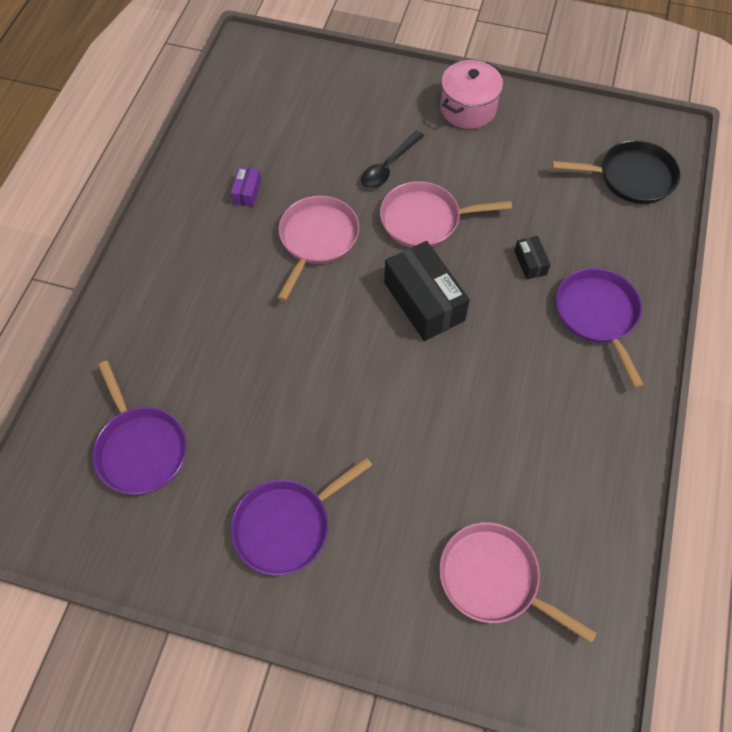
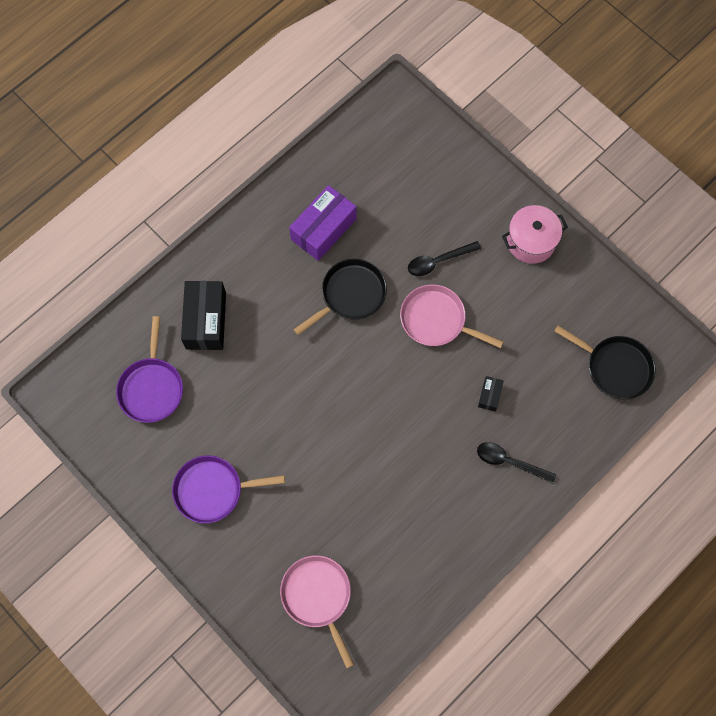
camera: 30 degrees right, 10 degrees up
purple box [231,167,261,207] -> purple box [289,185,356,261], size x2.14
pink pan [277,196,359,301] -> black pan [293,259,387,335]
black box [384,241,470,341] -> black box moved to [181,281,226,350]
purple pan [556,268,644,388] -> black spoon [477,442,556,483]

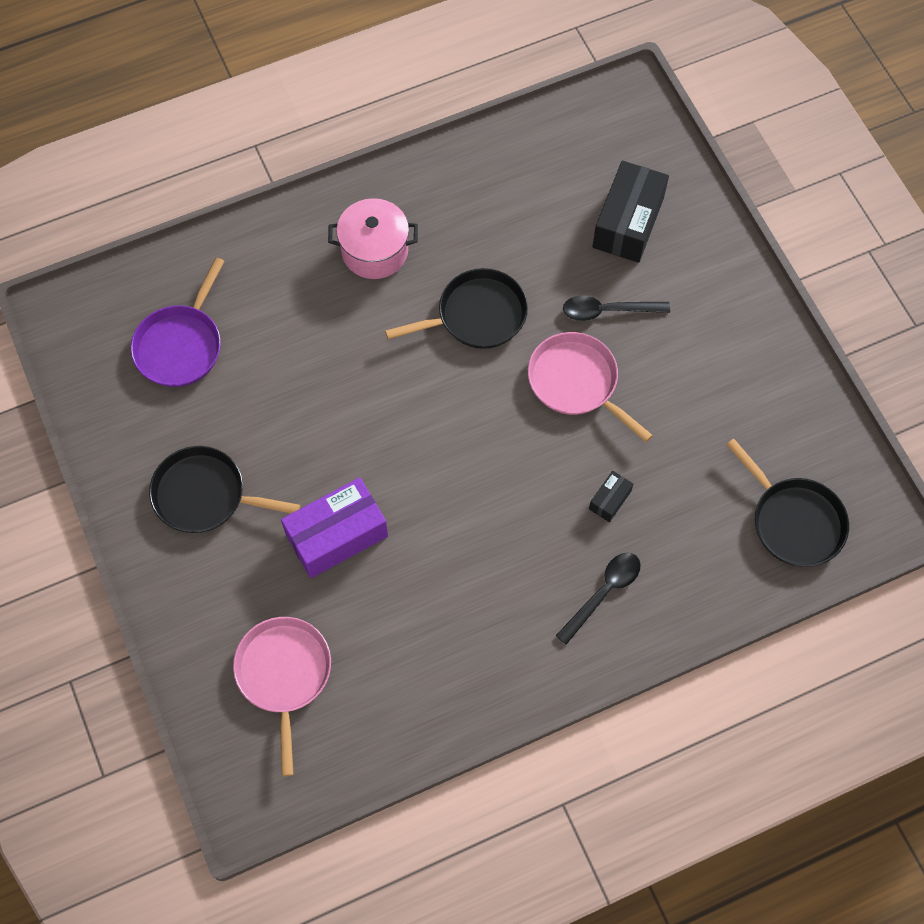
camera: 20 degrees right, 5 degrees down
purple pan [172,455,285,523] -> black pan [149,446,300,533]
black box [181,281,226,350] -> black box moved to [592,161,669,263]
purple box [289,185,356,261] -> purple box moved to [281,478,388,578]
black spoon [477,442,556,483] -> black spoon turned 90 degrees clockwise [556,553,641,645]
pink pot [502,205,568,264] -> pink pot moved to [328,198,418,279]

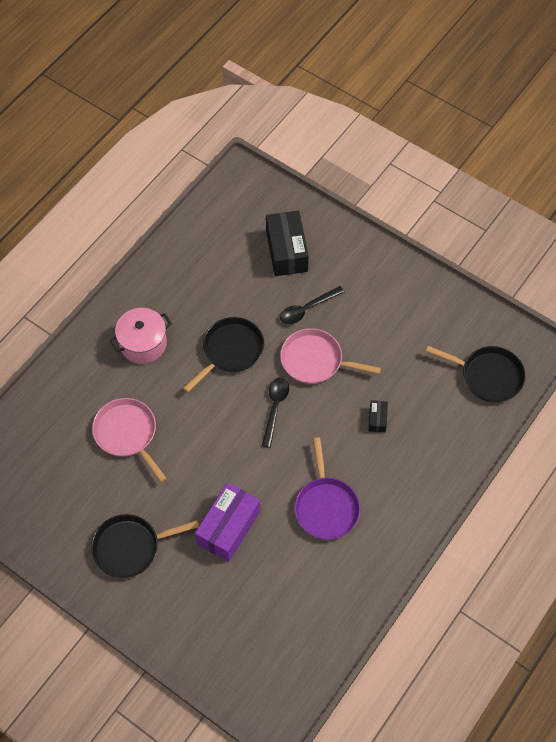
camera: 30 degrees left, 5 degrees down
purple pan [131,257,225,387] -> purple pan moved to [295,437,360,540]
pink pan [233,617,331,776] -> pink pan moved to [92,398,167,482]
black spoon [556,553,641,645] -> black spoon moved to [262,377,289,448]

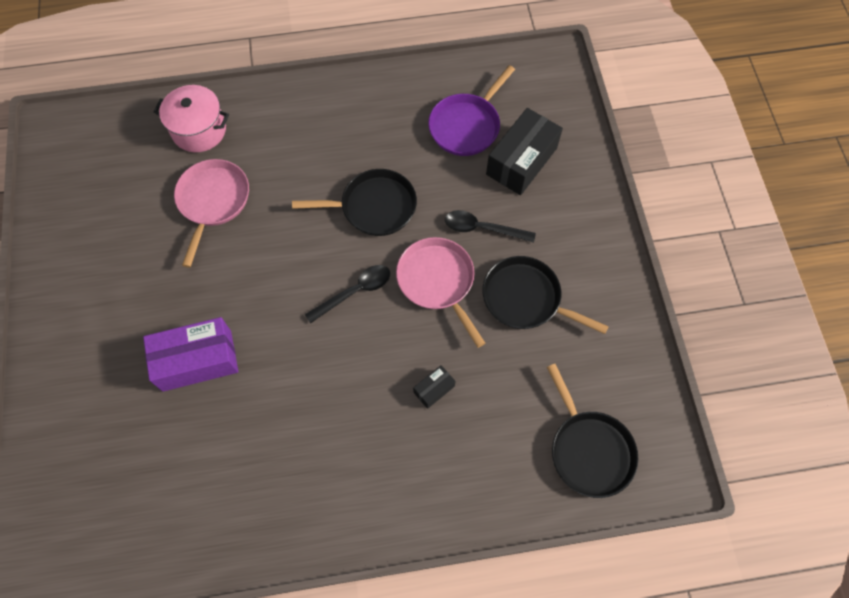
camera: 45 degrees right, 5 degrees up
black pan [91,514,199,578] -> black pan moved to [482,256,609,334]
pink pot [110,308,172,364] -> pink pot moved to [154,85,229,152]
purple pan [295,437,360,540] -> purple pan moved to [428,65,515,156]

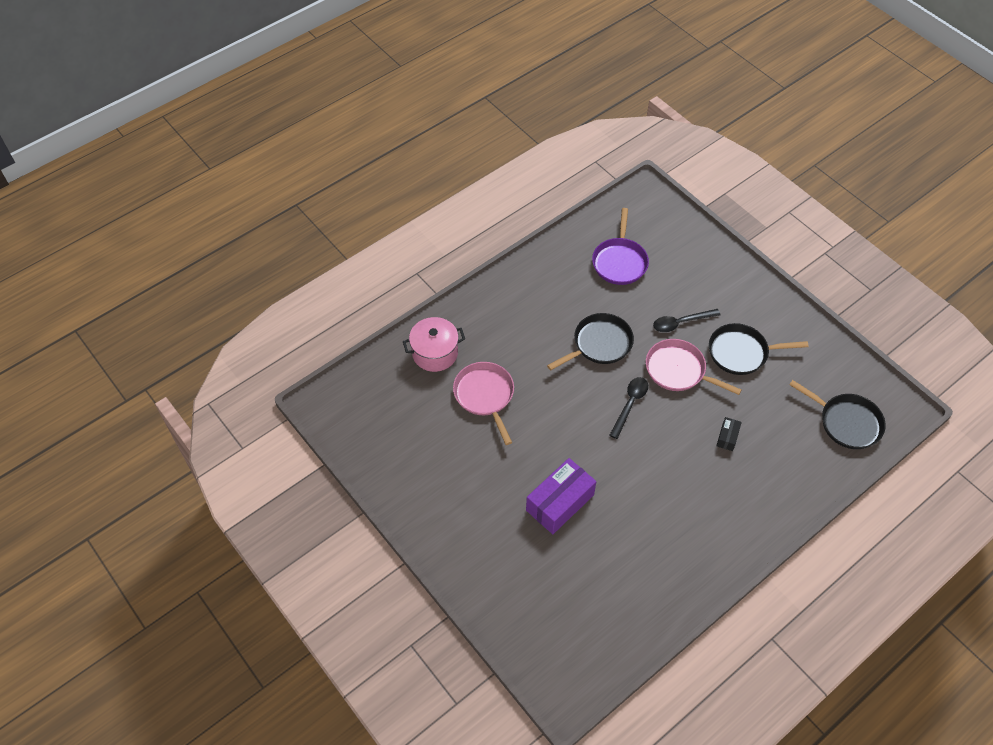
camera: 30 degrees left, 10 degrees down
black box [486,108,563,195] -> none

